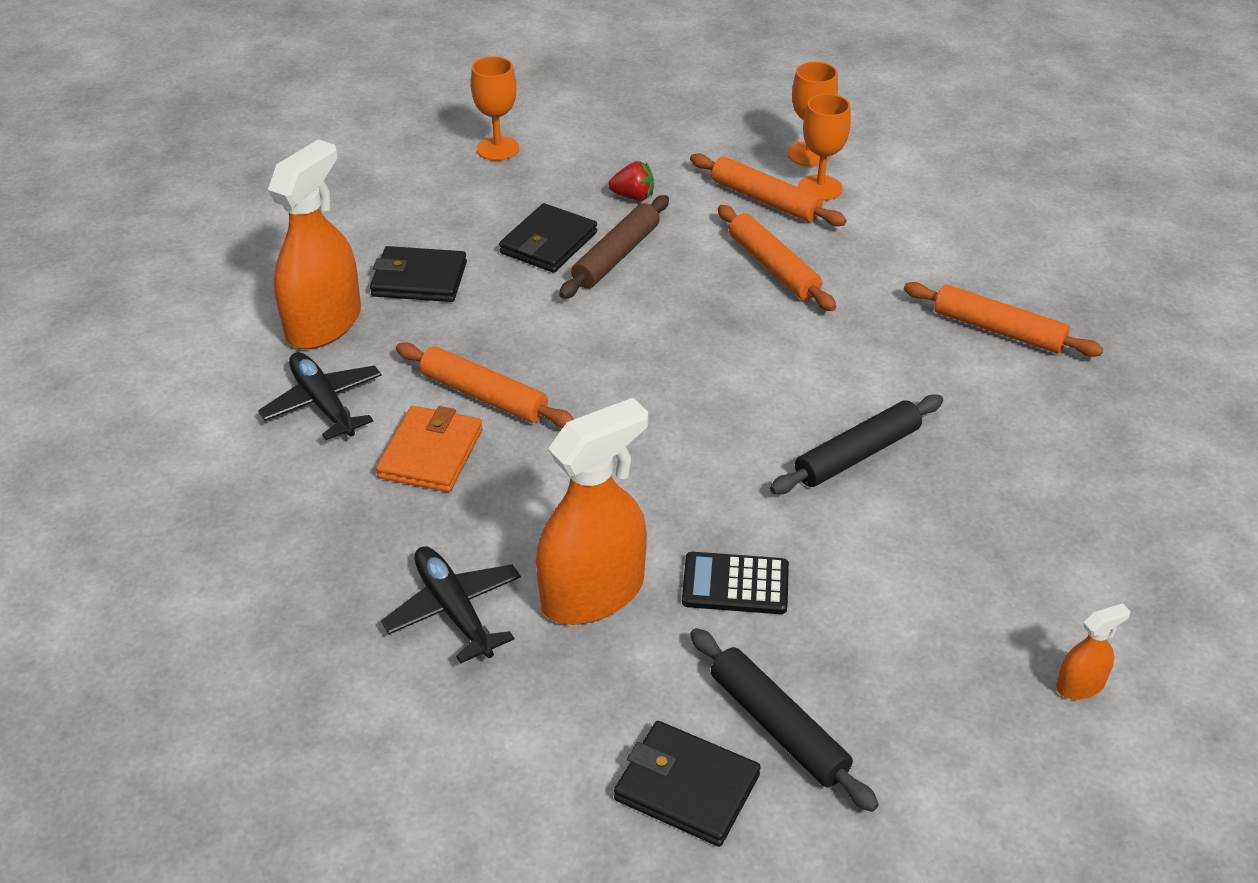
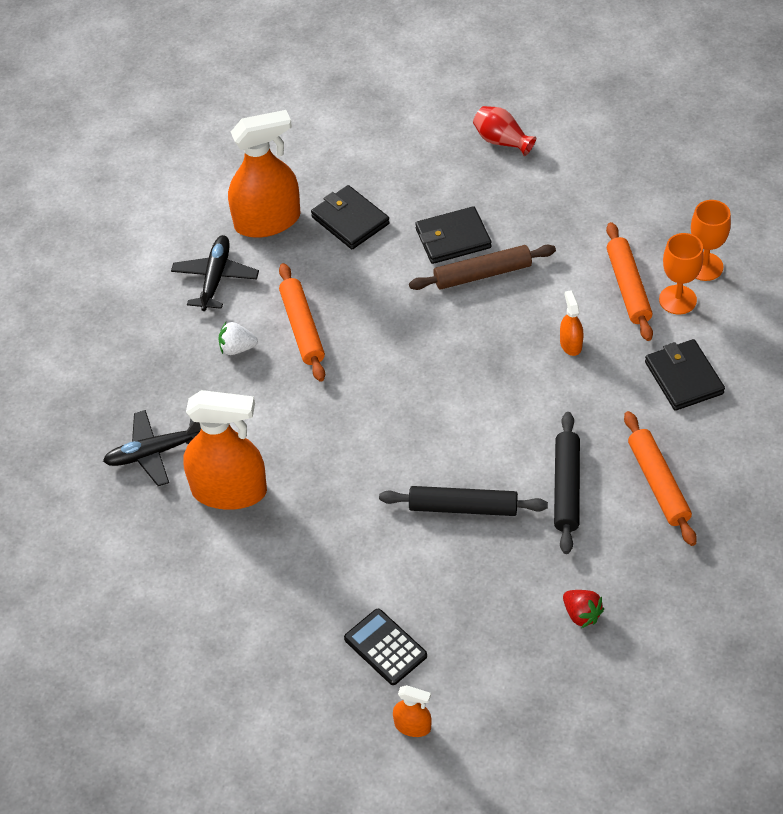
camera: 45 degrees right, 10 degrees up
orange wallet [376,406,483,492] -> white strawberry [218,322,258,355]
black plane [381,546,521,663] -> black plane turned 120 degrees counterclockwise [103,410,201,486]
orange goblet [471,56,519,161] -> red vase [473,106,536,156]
red strawberry [608,161,654,201] -> red strawberry moved to [563,590,604,628]
black wallet [614,721,761,847] -> black wallet moved to [645,339,725,411]
black calculator [682,552,789,614] -> black calculator moved to [344,609,427,685]
black rolling pin [690,628,879,812] -> black rolling pin moved to [554,412,580,554]
orange rolling pin [718,205,836,311] -> orange spray bottle [560,290,584,356]

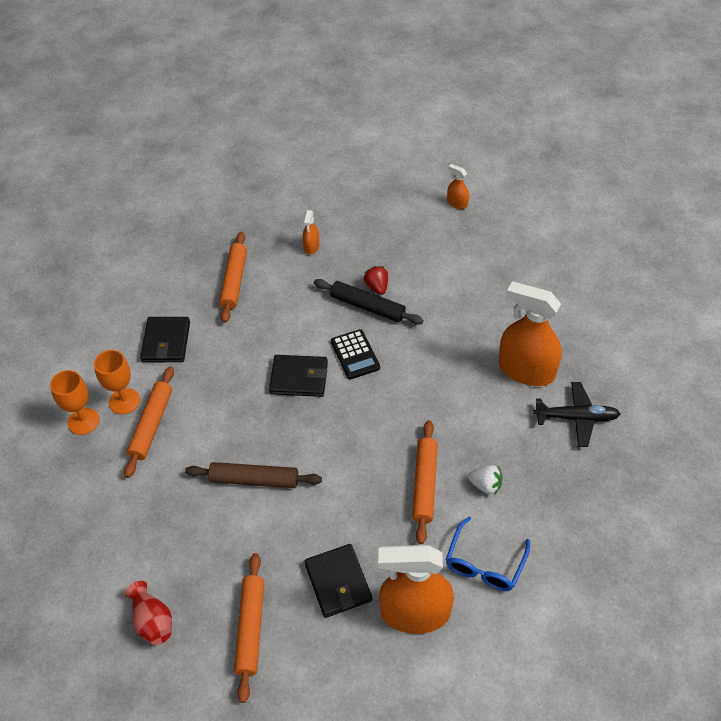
camera: 160 degrees left, 0 degrees up
black plane [171,235,259,311] -> blue glasses [446,517,530,591]
black calculator [344,609,427,685] -> black calculator moved to [331,329,380,379]
black wallet [415,206,491,264] -> black wallet moved to [269,355,328,397]
black rolling pin [554,412,580,554] -> none
orange spray bottle [560,290,584,356] -> orange spray bottle moved to [303,210,320,255]
red strawberry [563,590,604,628] -> red strawberry moved to [364,266,388,295]
none -> orange rolling pin [234,553,264,703]

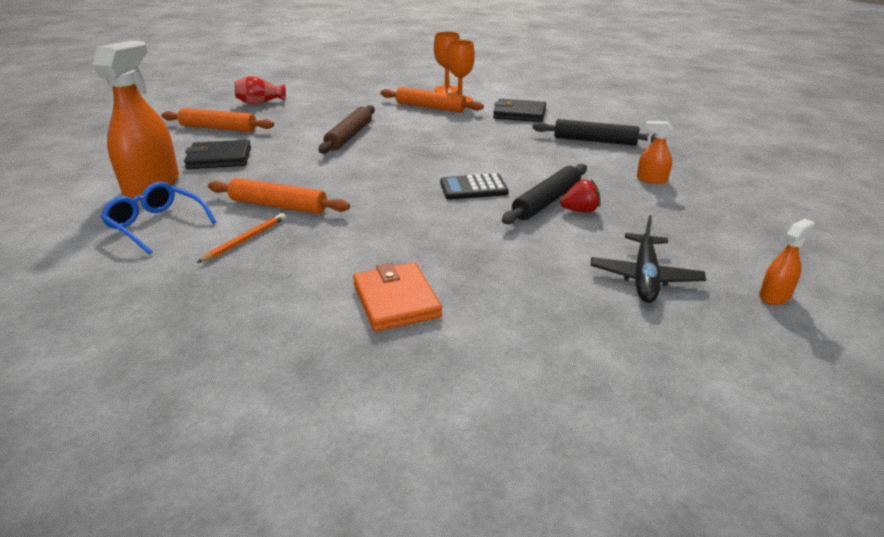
camera: 100 degrees right, 20 degrees down
orange rolling pin [219,232,247,323] -> black rolling pin [533,119,655,146]
black wallet [269,355,328,397] -> none
white strawberry [468,465,502,495] -> orange pencil [197,213,285,263]
orange spray bottle [499,281,562,386] -> orange wallet [353,262,442,332]
black plane [534,382,620,447] -> black plane moved to [590,215,706,303]

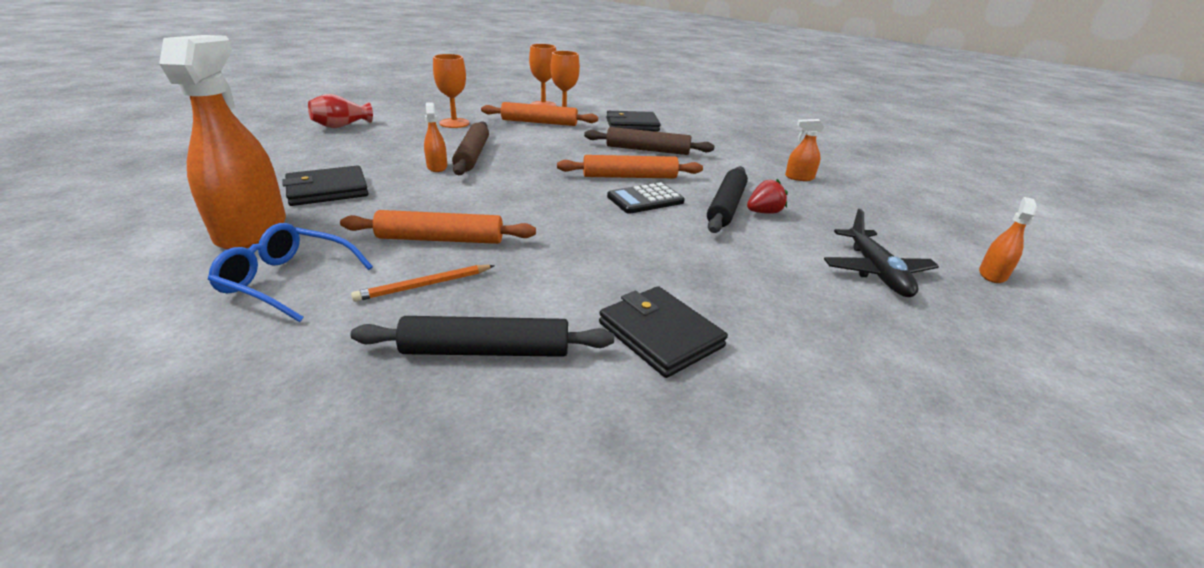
camera: 20 degrees left, 0 degrees up
orange rolling pin [162,108,274,132] -> orange rolling pin moved to [557,155,703,178]
orange pencil [197,213,285,263] -> orange pencil turned 135 degrees counterclockwise [351,265,495,302]
orange wallet [353,262,442,332] -> black wallet [599,286,728,378]
black rolling pin [533,119,655,146] -> black rolling pin moved to [350,316,614,357]
none -> orange spray bottle [424,102,447,172]
none -> orange goblet [433,54,469,128]
none -> brown rolling pin [584,127,715,155]

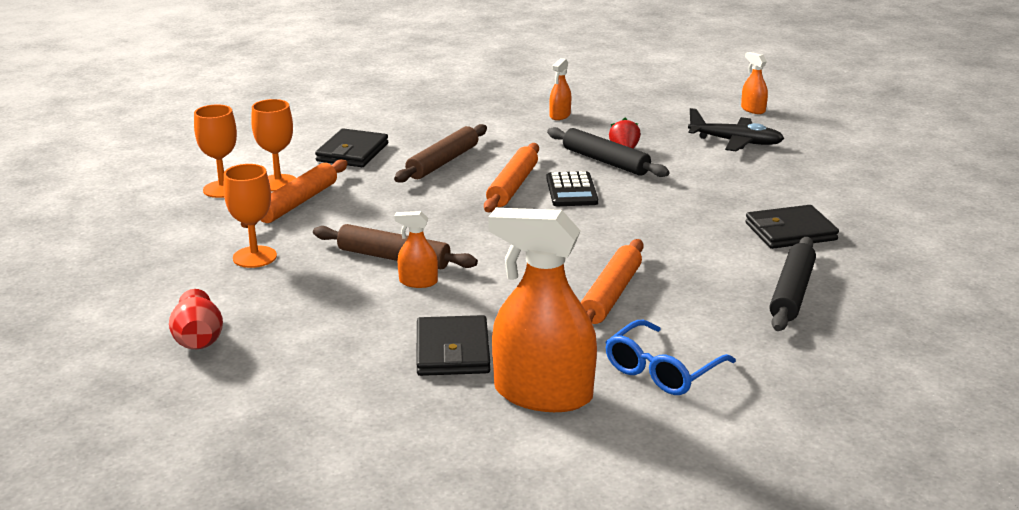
camera: 65 degrees left, 5 degrees down
orange pencil [351,265,495,302] -> none

